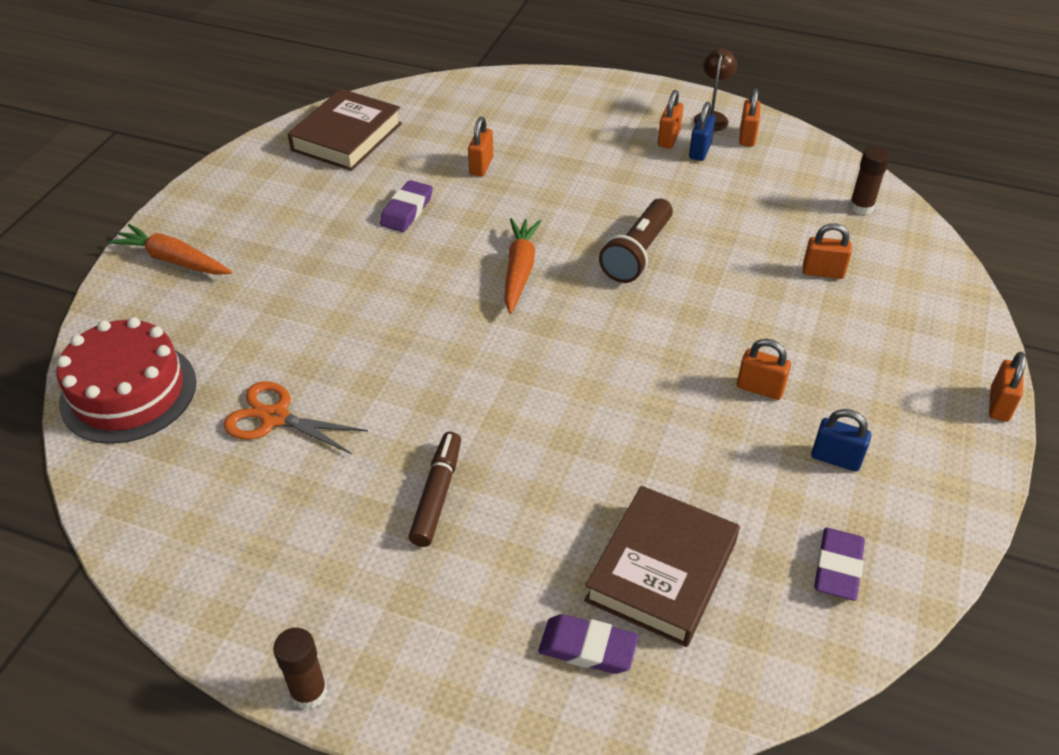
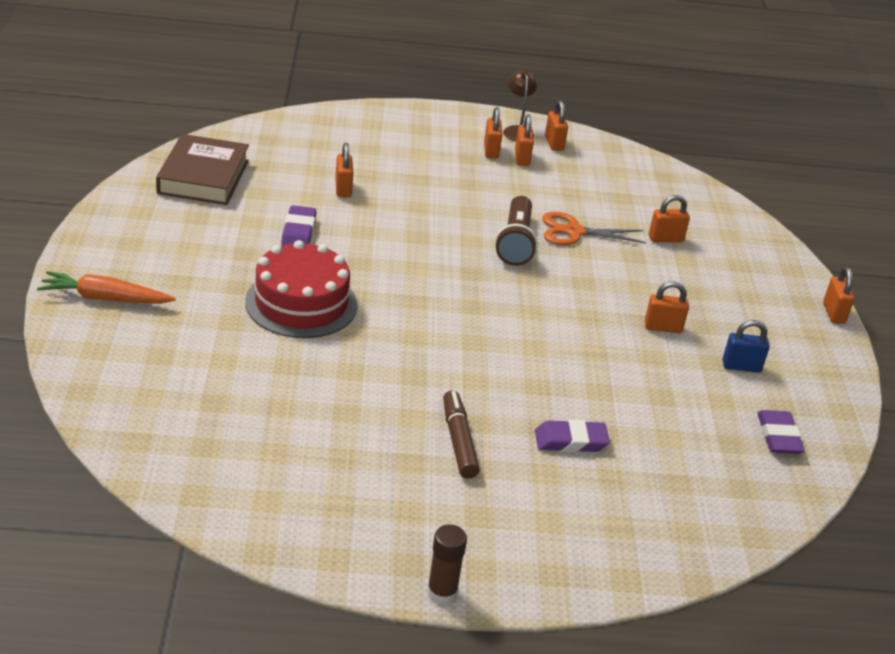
camera: 25 degrees left, 10 degrees down
red cake [57,317,196,444] -> red cake moved to [245,240,357,338]
orange scissors [223,381,368,454] -> orange scissors moved to [542,212,646,245]
orange carrot [505,218,542,314] -> none
purple eraser [538,614,638,674] -> purple eraser moved to [535,420,610,452]
brown book [584,486,740,647] -> none
blue padlock [689,102,715,161] -> orange padlock [515,114,534,166]
brown glue stick [849,146,890,215] -> none

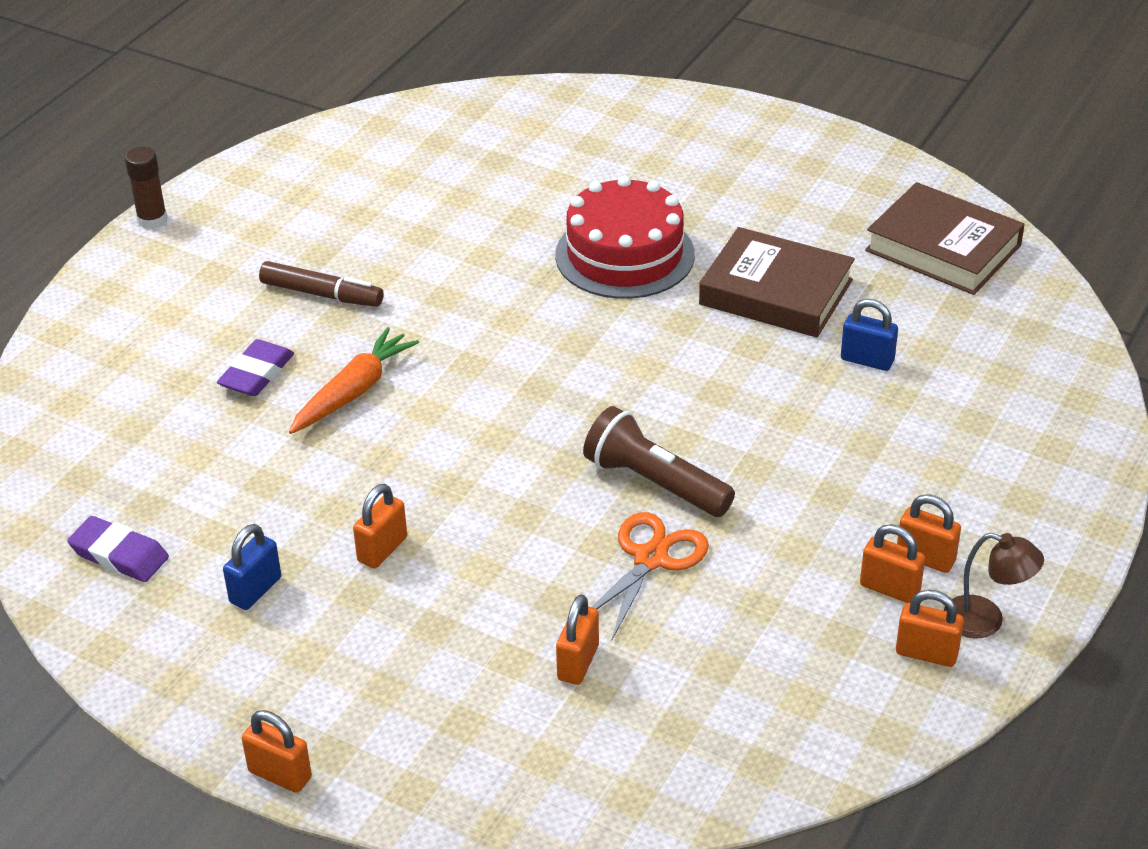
camera: 125 degrees right, 5 degrees up
orange carrot [37,271,176,304] -> orange carrot moved to [289,327,419,434]
purple eraser [281,205,316,246] -> brown book [699,227,855,338]
orange padlock [335,143,353,197] -> blue padlock [841,299,898,371]

